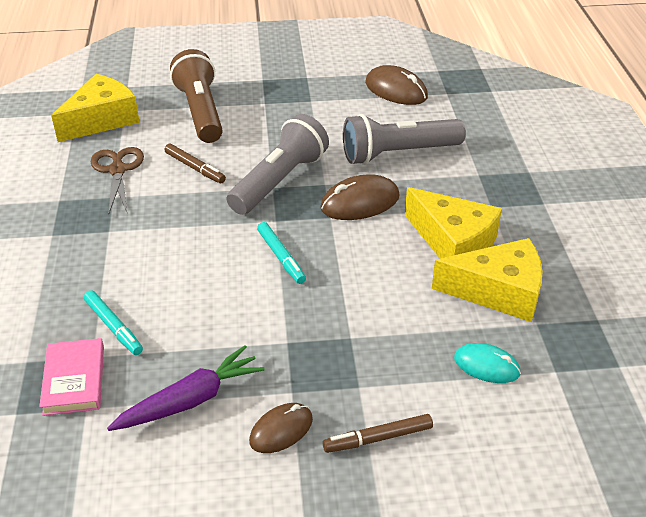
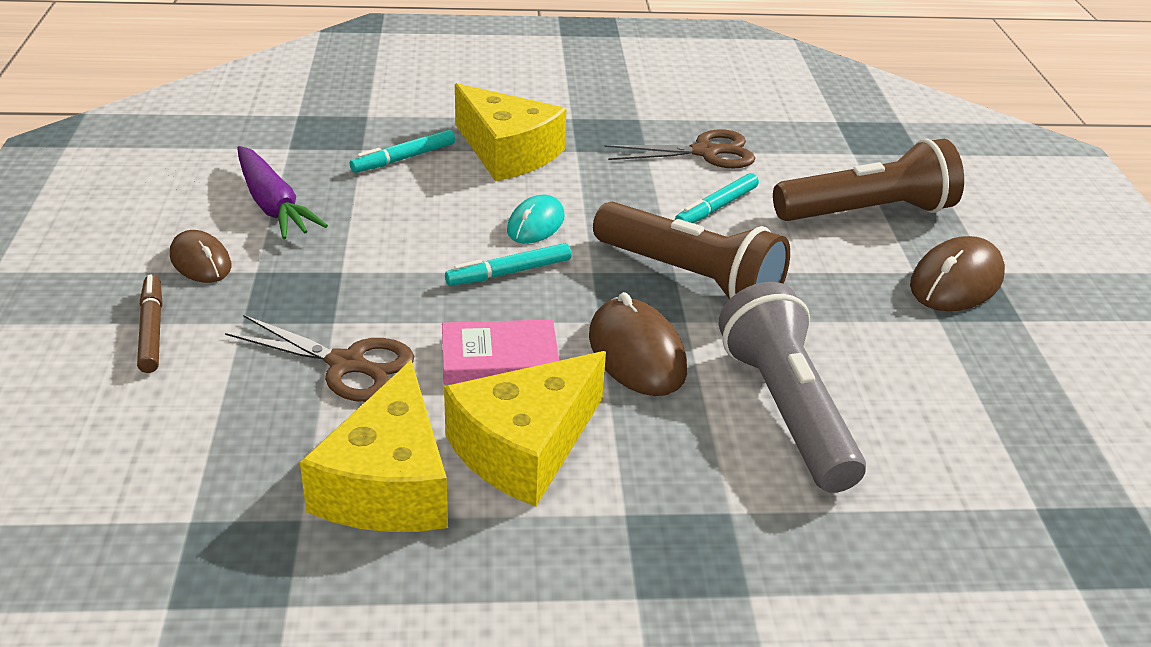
camera: 90 degrees right, 5 degrees down
pink book [39,338,104,416] -> pink book moved to [442,320,559,384]
yellow cheese [51,74,140,142] -> yellow cheese moved to [455,83,566,181]
brown marker [164,144,226,183] -> turquoise marker [675,173,759,223]
grey flashlight [227,114,329,215] -> brown flashlight [593,202,790,299]
brown mouse [365,65,428,105] -> brown mouse moved to [910,236,1005,311]
turquoise mouse [454,343,521,383] -> turquoise mouse moved to [507,195,564,244]
none -> brown scissors [225,315,414,402]

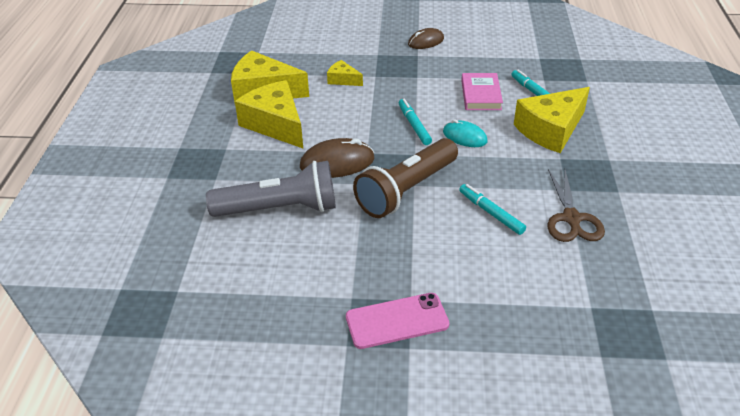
camera: 100 degrees right, 5 degrees up
brown marker [137,275,163,373] -> none
brown scissors [225,315,414,402] -> yellow cheese [327,60,363,86]
purple carrot [237,146,328,239] -> none
pink book [442,320,559,384] -> pink book moved to [461,73,503,110]
brown flashlight [773,139,964,221] -> none
brown mouse [910,236,1005,311] -> pink phone [346,293,450,349]

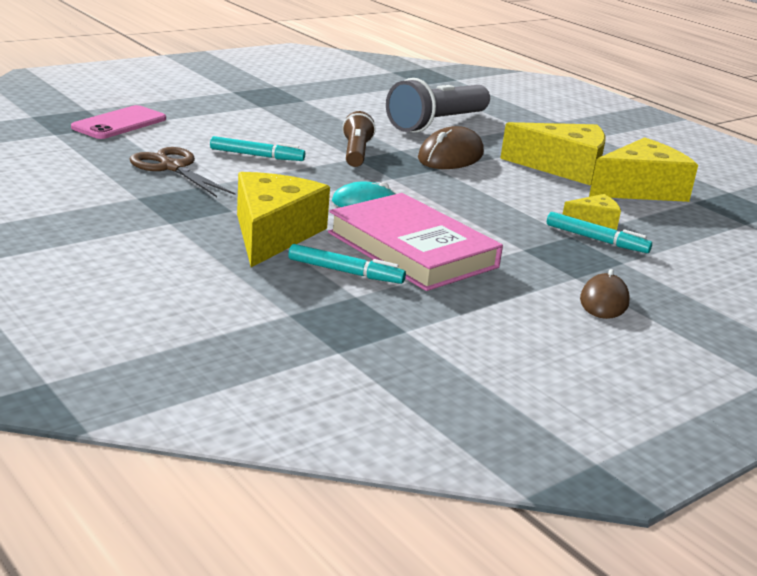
camera: 135 degrees right, 15 degrees down
pink phone [346,293,450,349] -> pink phone moved to [71,105,166,139]
brown flashlight [353,138,458,218] -> brown flashlight [342,111,376,167], size x0.59
turquoise marker [399,99,432,145] -> turquoise marker moved to [547,212,652,253]
pink book [461,73,503,110] -> pink book [328,193,503,291], size x1.68

